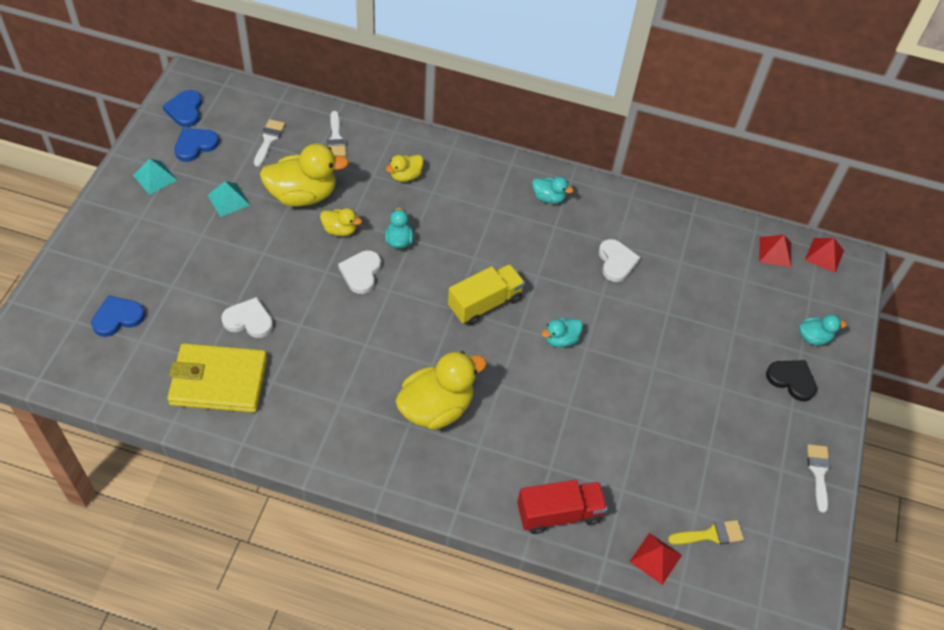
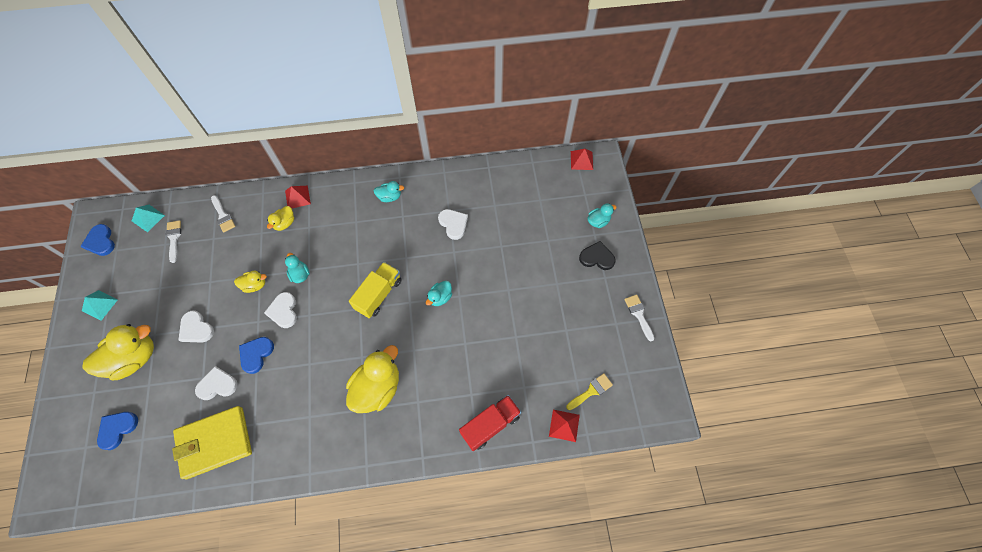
camera: 20 degrees left, 10 degrees up
blue heart [174,128,219,162] -> blue heart moved to [239,337,274,374]
turquoise pyramid [208,181,250,217] -> turquoise pyramid moved to [132,205,165,232]
yellow duck [260,144,349,207] -> yellow duck moved to [82,324,154,380]
red pyramid [759,235,791,267] -> red pyramid moved to [285,186,311,209]
none -> white heart [178,310,214,343]

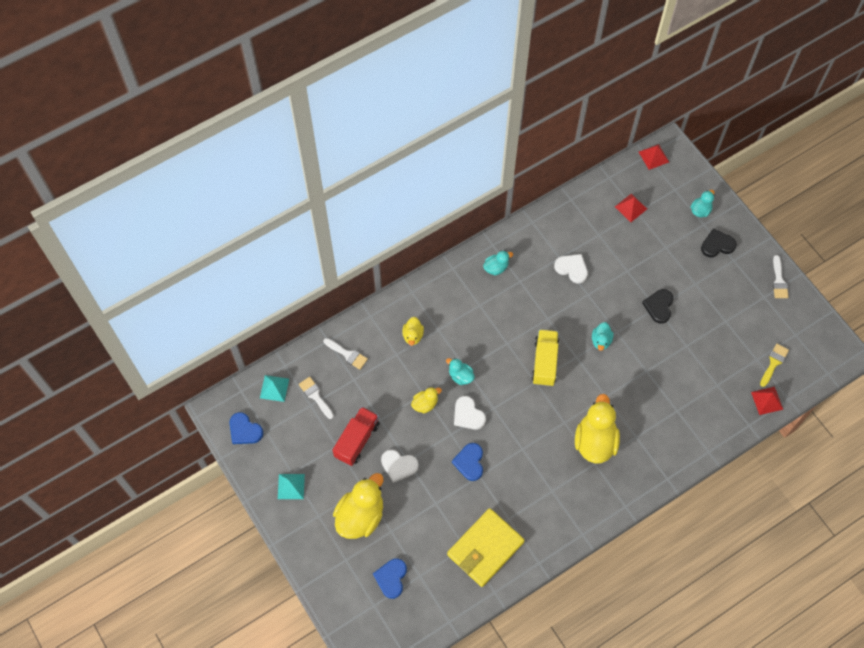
camera: 25 degrees left, 0 degrees up
white heart [195,366,238,400] -> none
red pyramid [285,186,311,209] -> red pyramid moved to [615,194,647,222]
red truck [459,395,521,451] -> red truck moved to [333,407,380,466]
white brush [625,294,654,341] -> white brush turned 135 degrees counterclockwise [773,255,788,298]
none -> black heart [642,289,674,324]

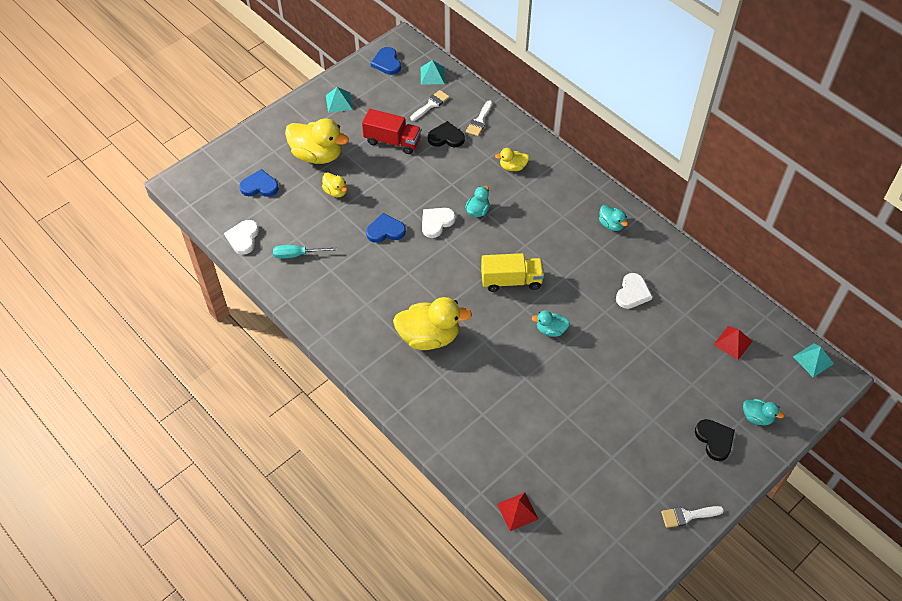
camera: 80 degrees right, 10 degrees down
blue heart [229,412,263,444] -> blue heart turned 45 degrees counterclockwise [371,47,401,75]
white heart [381,450,419,483] -> white heart moved to [224,220,259,255]
yellow duck [411,387,442,413] -> yellow duck moved to [322,173,347,197]
yellow wallet [447,508,525,587] -> turquoise screwdriver [273,245,337,258]
red pyramid [639,144,669,170] -> turquoise pyramid [793,343,834,377]
black heart [642,289,674,324] -> black heart moved to [428,121,465,147]
yellow brush [760,344,789,387] -> none

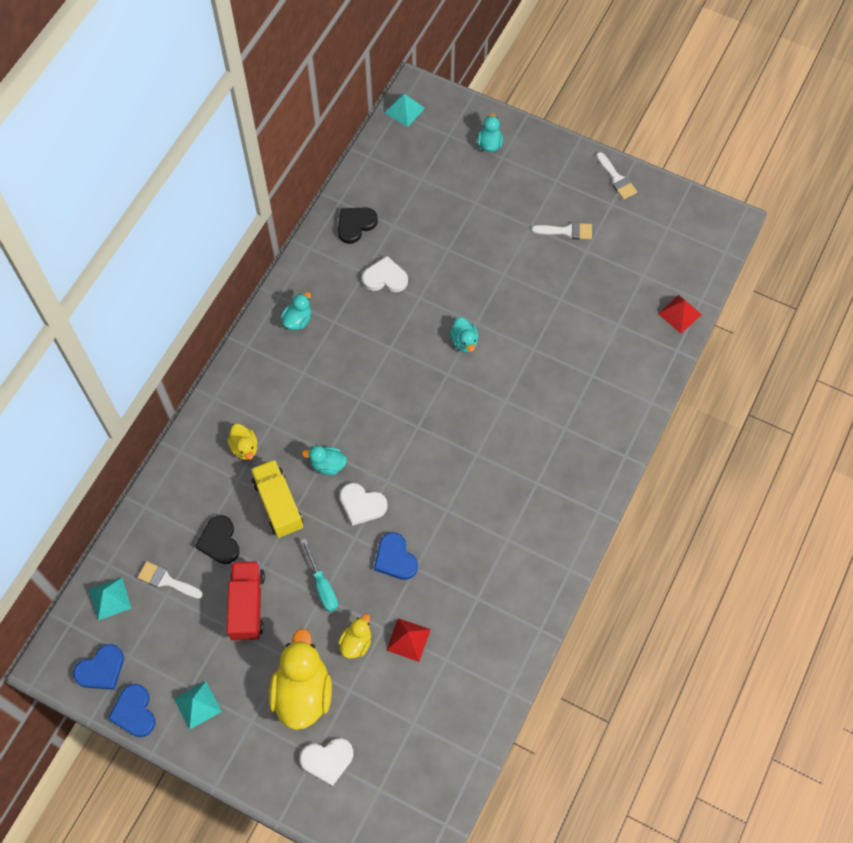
camera: 110 degrees left, 10 degrees up
white heart [224,220,259,255] -> white heart moved to [300,738,354,786]
blue heart [240,169,279,197] -> blue heart moved to [108,684,155,737]
turquoise screwdriver [273,245,337,258] -> turquoise screwdriver moved to [301,539,338,612]
yellow duck [393,297,472,350] -> none
white brush [466,100,492,136] -> white brush moved to [532,222,592,239]
yellow truck [481,253,544,292] -> yellow truck moved to [251,459,303,538]
black heart [695,419,735,461] -> black heart moved to [338,208,378,244]
red pyramid [713,326,753,360] -> red pyramid moved to [386,618,431,662]

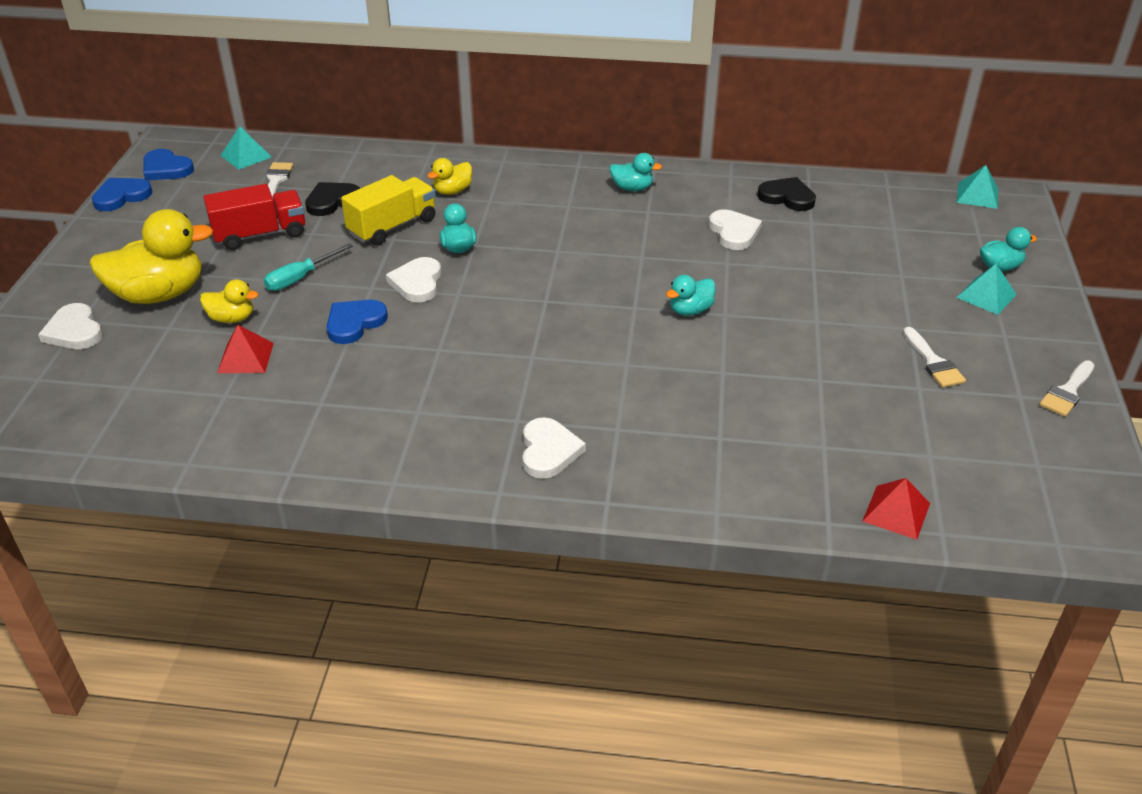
camera: 70 degrees right, 25 degrees down
turquoise pyramid [174,681,222,730] -> turquoise pyramid moved to [956,264,1017,315]
none -> white heart [522,417,586,479]

